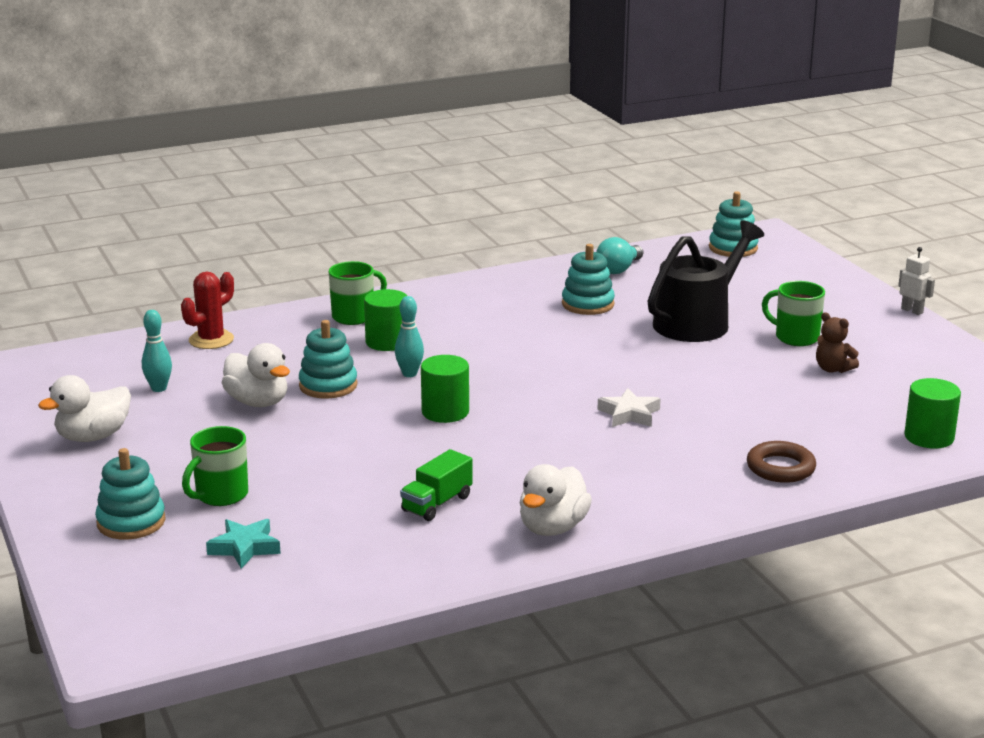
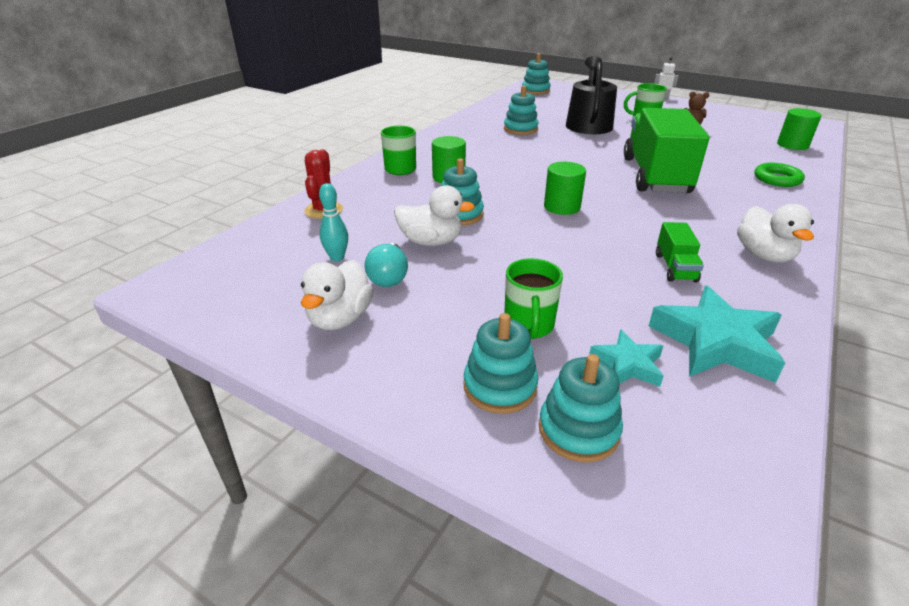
camera: 35 degrees left, 10 degrees up
turquoise bowling pin [395,296,424,377] -> none
turquoise light bulb [596,237,643,274] -> turquoise light bulb moved to [364,243,408,287]
white star [597,388,661,427] -> green truck [624,108,709,193]
brown ring [747,441,816,483] -> green ring [754,163,805,187]
none -> turquoise stacking toy [539,354,623,462]
none -> turquoise star [649,286,785,383]

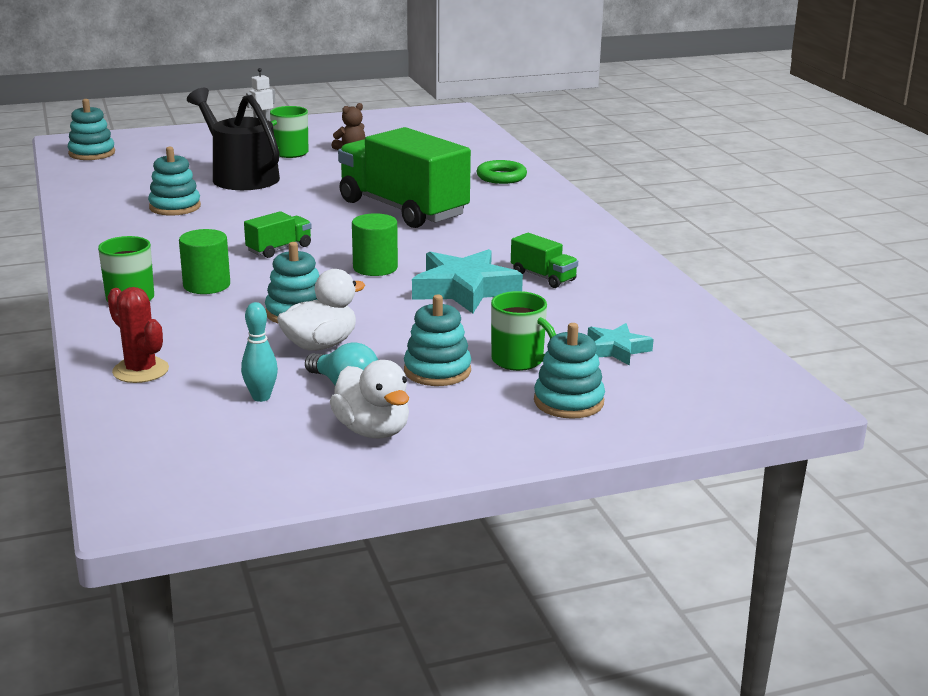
camera: 50 degrees left, 10 degrees down
turquoise stacking toy [539,354,623,462] -> turquoise stacking toy moved to [404,295,471,386]
turquoise star [649,286,785,383] -> turquoise star moved to [412,249,523,313]
white duck [737,204,814,262] -> none
green cylinder [777,108,822,150] -> none
none -> green truck [244,211,312,258]

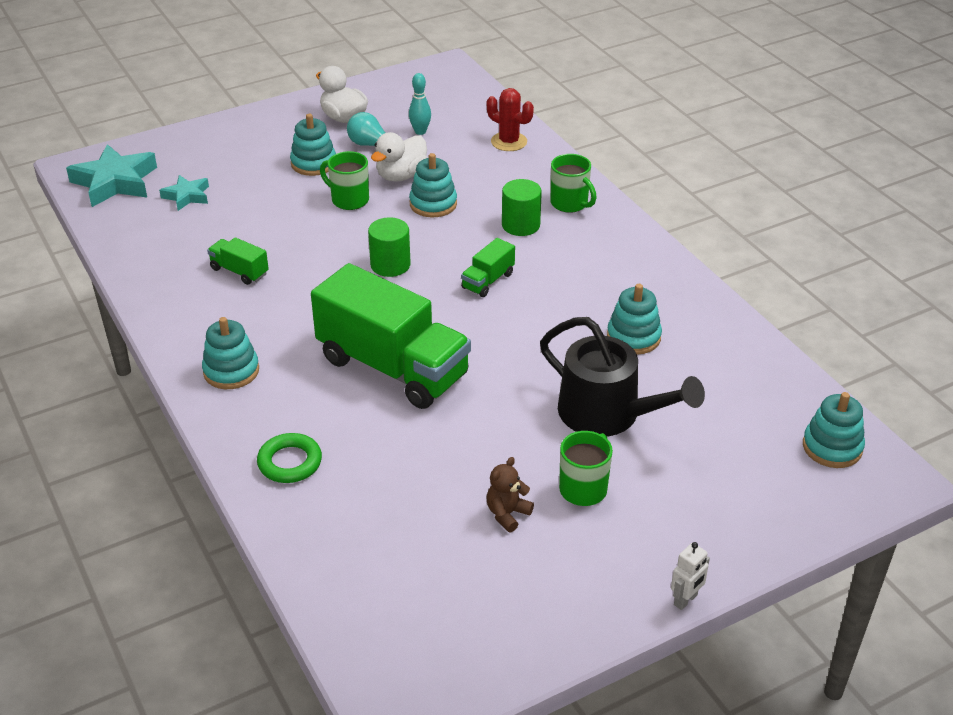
camera: 170 degrees right, 15 degrees up
turquoise star [412,249,523,313] -> turquoise star moved to [66,144,157,207]
green mug [491,291,556,371] -> green mug moved to [320,151,369,210]
turquoise stacking toy [534,323,605,419] -> turquoise stacking toy moved to [202,317,259,389]

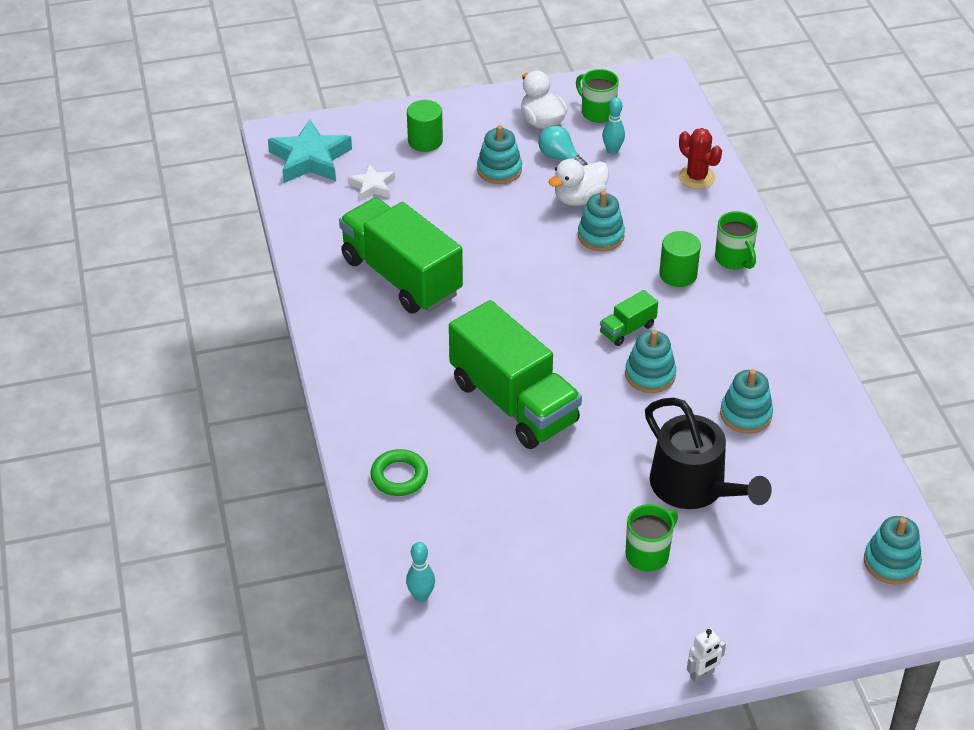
camera: 15 degrees right, 5 degrees up
turquoise star [159,175,209,211] -> white star [348,164,395,201]
turquoise stacking toy [202,317,259,389] -> turquoise stacking toy moved to [625,330,676,393]
green truck [207,237,269,285] -> green truck [339,198,463,313], size x2.36
green mug [320,151,369,210] -> green mug moved to [576,69,619,123]
green cylinder [368,217,411,277] -> green cylinder moved to [407,100,443,152]
brown teddy bear [486,457,534,532] -> none
none -> turquoise bowling pin [406,542,435,602]

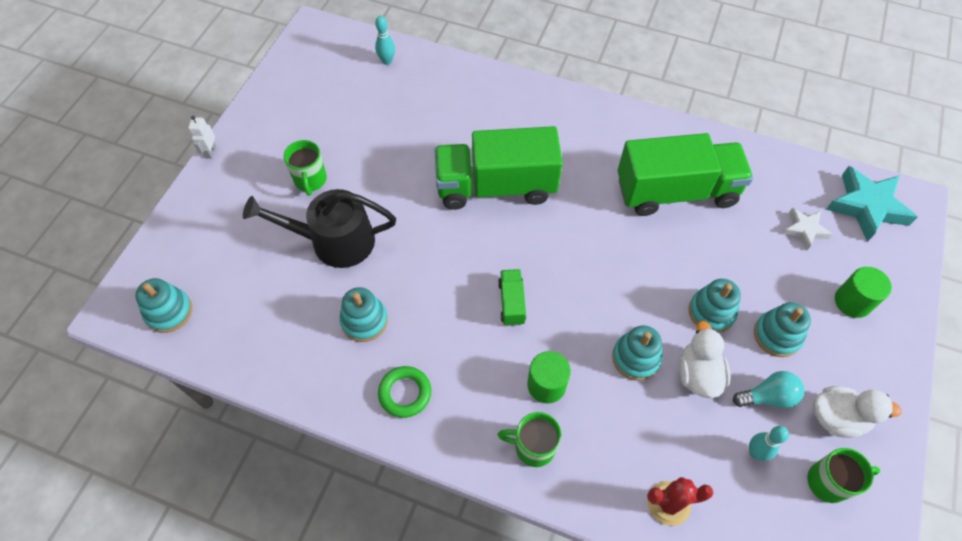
camera: 125 degrees right, 15 degrees up
green ring [370,449,428,496] -> green ring moved to [378,366,431,418]
turquoise stacking toy [625,330,676,393] -> turquoise stacking toy moved to [689,279,741,333]

